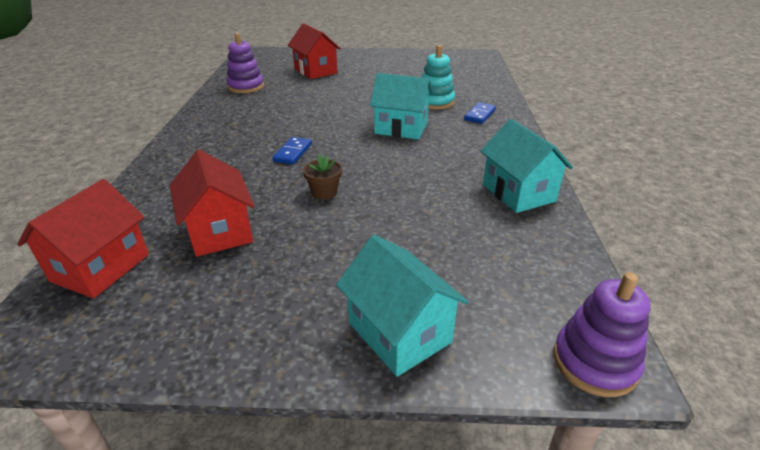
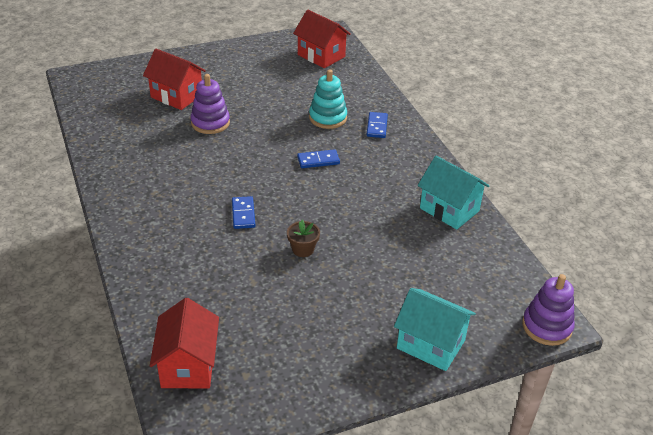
camera: 25 degrees left, 5 degrees up
red house [170,150,254,257] -> red house moved to [293,10,351,68]
purple stacking toy [226,33,264,93] -> purple stacking toy moved to [191,74,230,134]
turquoise house [370,73,433,140] -> blue domino [297,149,340,168]

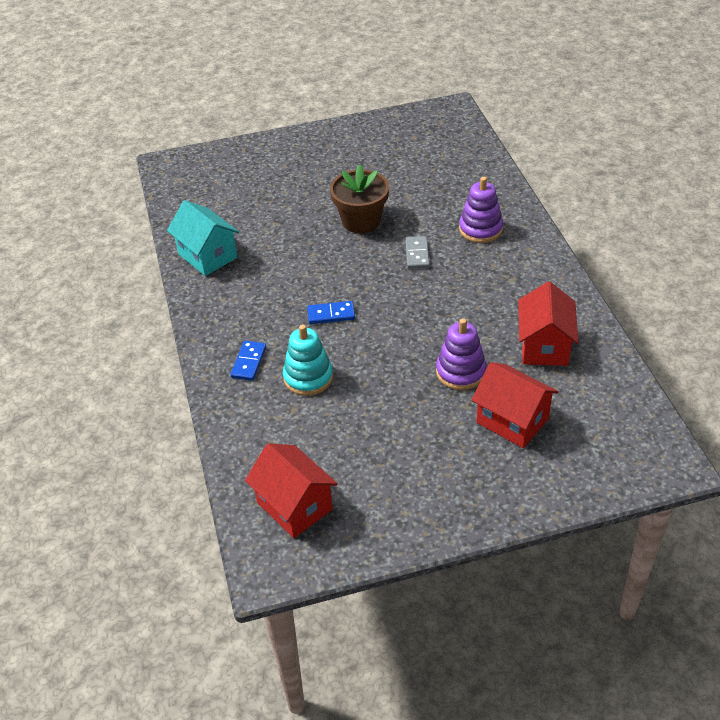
camera: 170 degrees left, 5 degrees up
red house [150,298,219,389] -> red house moved to [518,281,579,366]
blue domino [232,196,255,229] -> grey domino [405,236,430,269]
brown flower pot [287,220,320,257] -> brown flower pot [330,165,389,233], size x1.89
turquoise house [394,288,476,371] -> none
purple stacking toy [522,274,575,346] -> purple stacking toy moved to [459,177,503,243]

